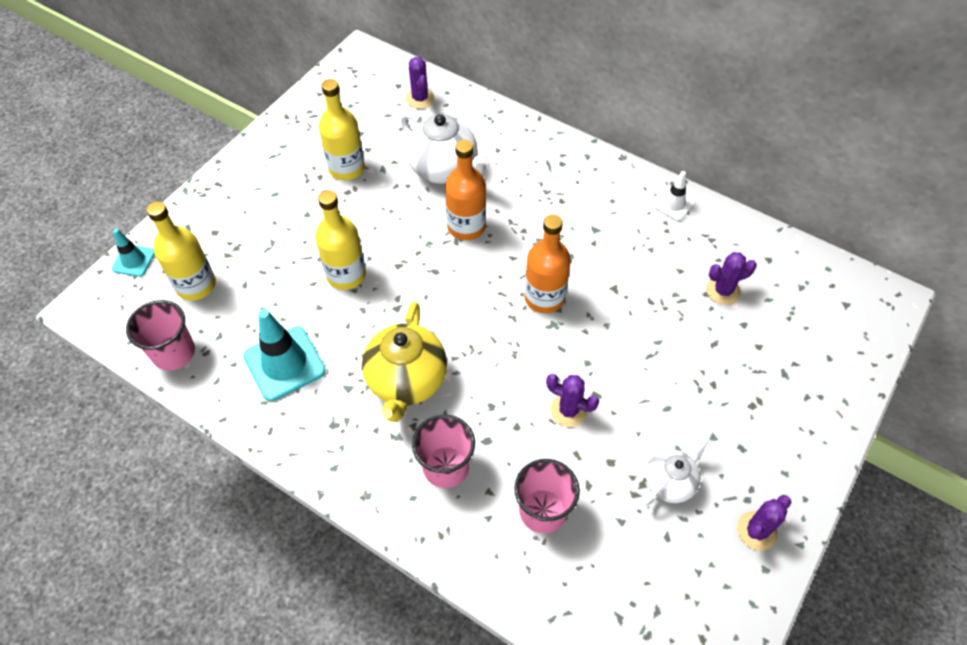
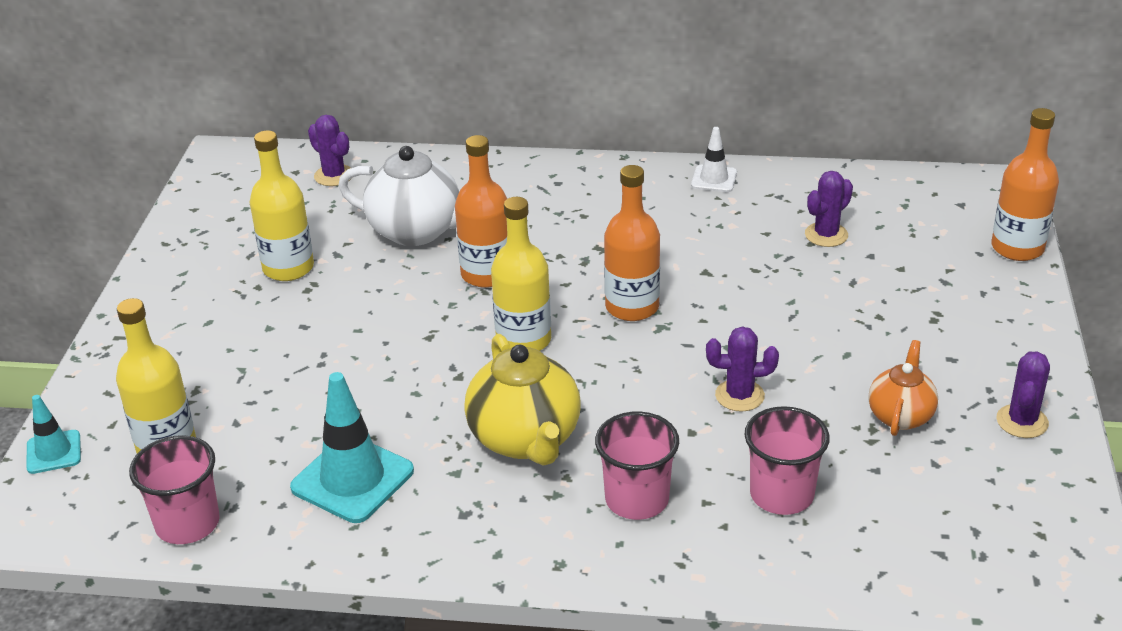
camera: 25 degrees left, 20 degrees down
yellow bottle [315,190,366,290] -> yellow bottle moved to [491,197,551,351]
white teapot [644,436,709,506] -> orange teapot [868,340,938,436]
none -> orange bottle [991,108,1059,261]

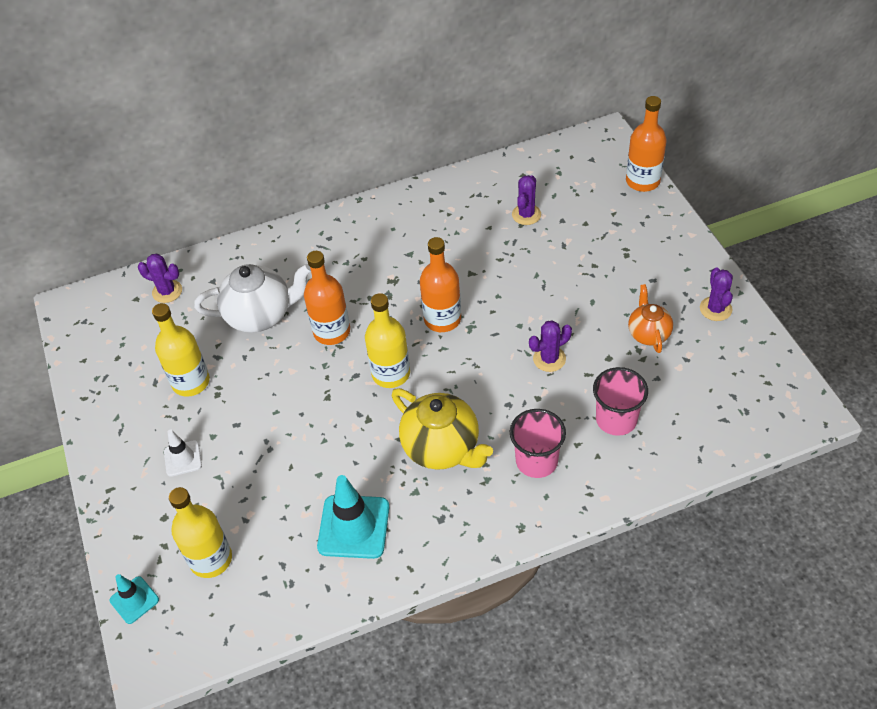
camera: 25 degrees left, 15 degrees up
pink cup [129,435,220,544] -> none
white traffic cone [691,127,737,192] -> white traffic cone moved to [164,430,202,477]

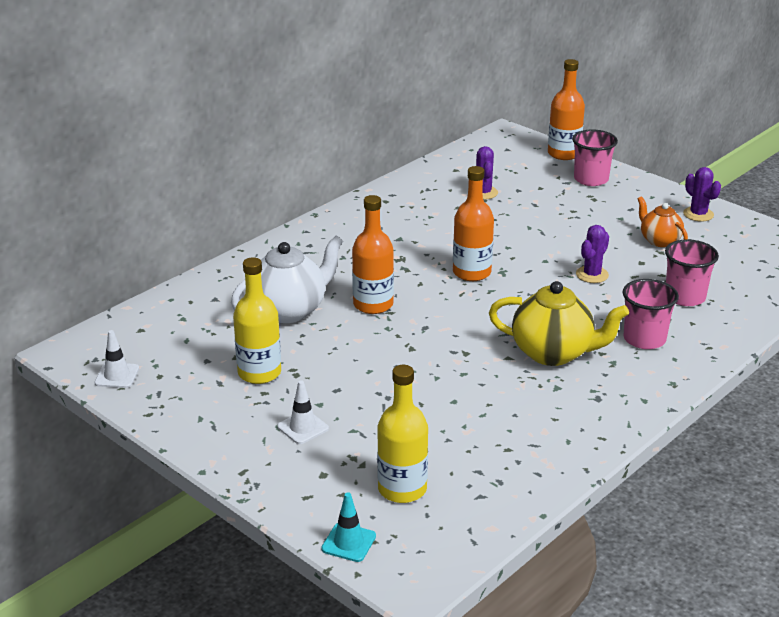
camera: 30 degrees left, 20 degrees down
purple cactus [138,254,182,303] -> none
turquoise traffic cone [317,475,389,559] -> none
yellow bottle [365,293,410,388] -> none
none -> white traffic cone [94,330,139,388]
none -> pink cup [572,129,618,186]

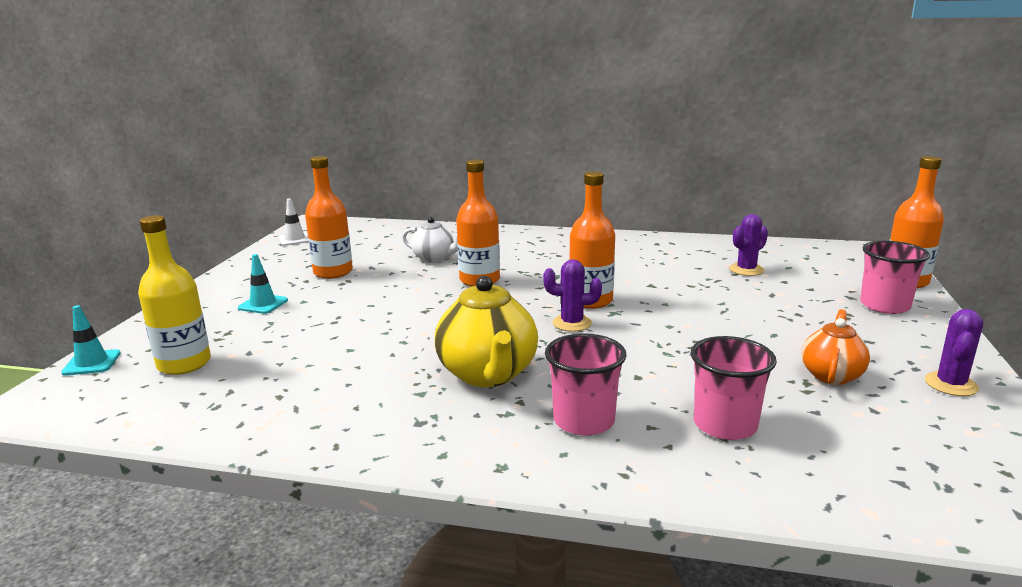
camera: 60 degrees right, 10 degrees down
white teapot [231,235,343,323] -> white teapot [402,217,458,263], size x0.59
yellow bottle [233,257,281,384] -> orange bottle [305,156,353,279]
white traffic cone [277,380,329,444] -> turquoise traffic cone [238,254,288,314]
purple cactus [576,225,609,283] -> purple cactus moved to [543,259,602,332]

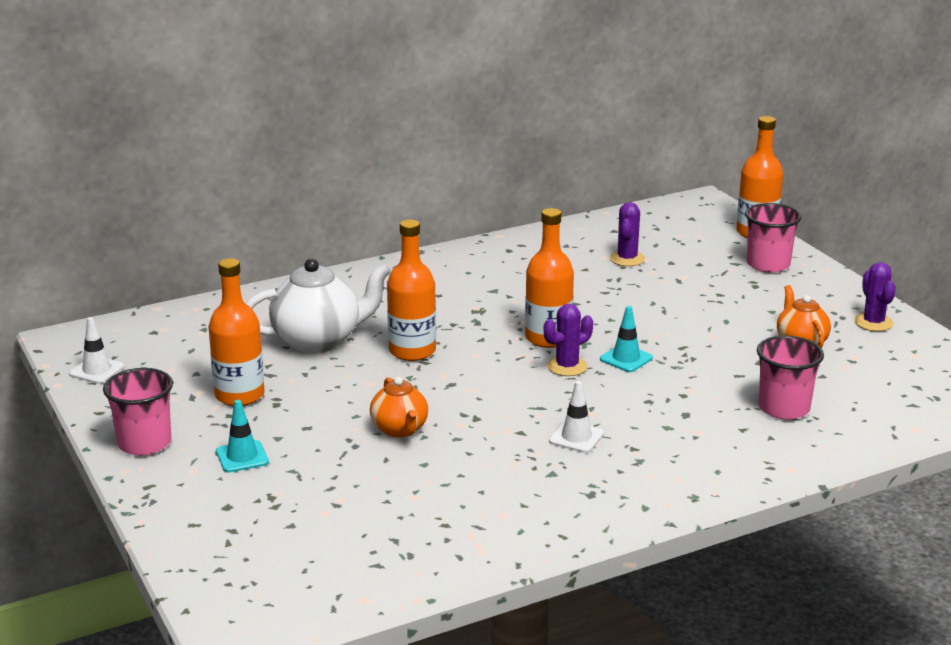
camera: 40 degrees left, 5 degrees up
turquoise traffic cone [61,305,121,376] -> turquoise traffic cone moved to [600,306,653,372]
yellow bottle [138,215,211,375] -> none
white teapot [402,217,458,263] -> white teapot [246,258,391,353], size x1.68
yellow teapot [435,276,538,387] -> white traffic cone [549,381,604,453]
pink cup [545,333,626,436] -> pink cup moved to [103,368,173,455]
none -> orange teapot [370,377,428,438]

